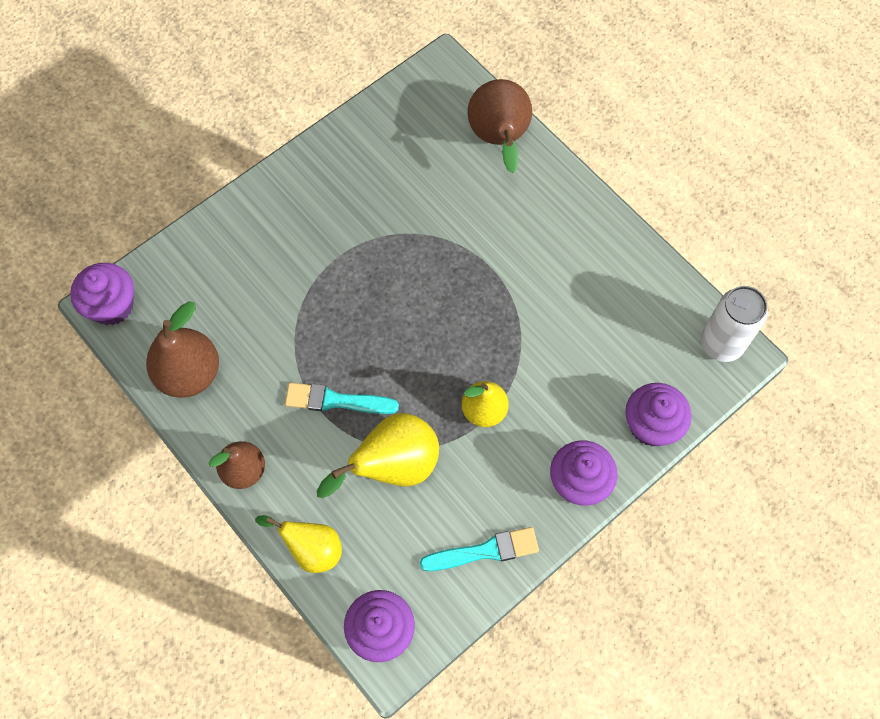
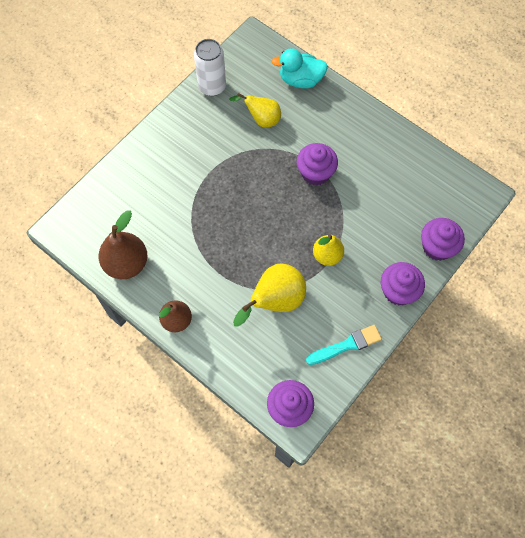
camera: 10 degrees left, 0 degrees up
purple cupcake [70,263,134,325] -> purple cupcake moved to [297,143,338,185]
yellow pear [255,515,342,573] -> yellow pear moved to [229,93,281,127]
turquoise brush [285,383,399,414] -> none
brown pear [467,79,532,173] -> turquoise duck [271,48,328,89]
white can [701,286,768,362] -> white can moved to [194,39,226,96]

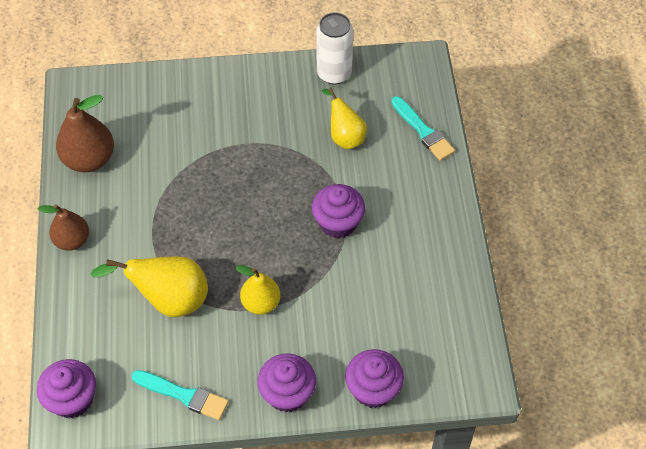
camera: 45 degrees right, 10 degrees down
turquoise duck [271,48,328,89] -> turquoise brush [391,96,455,161]

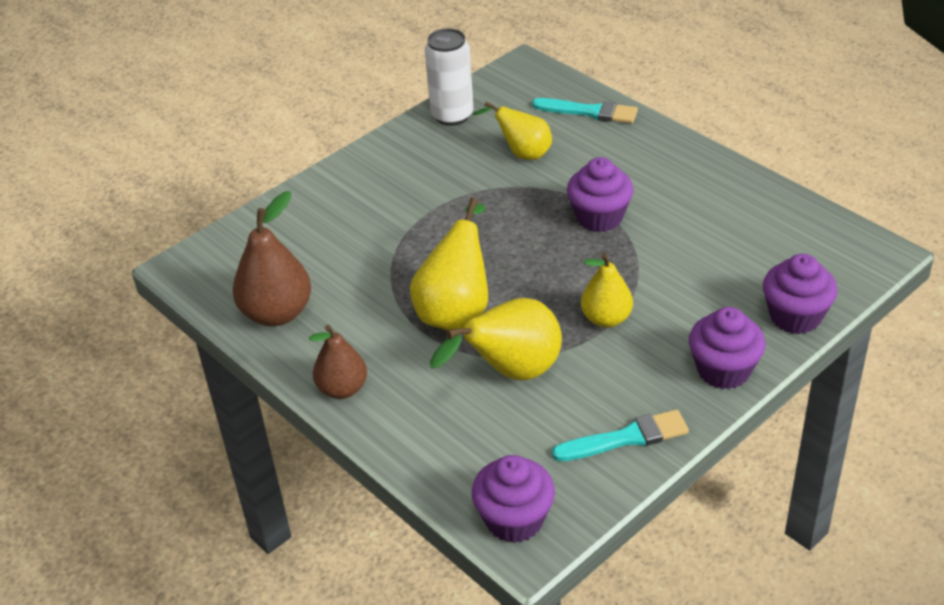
camera: 35 degrees left, 15 degrees down
none -> yellow pear [410,197,488,330]

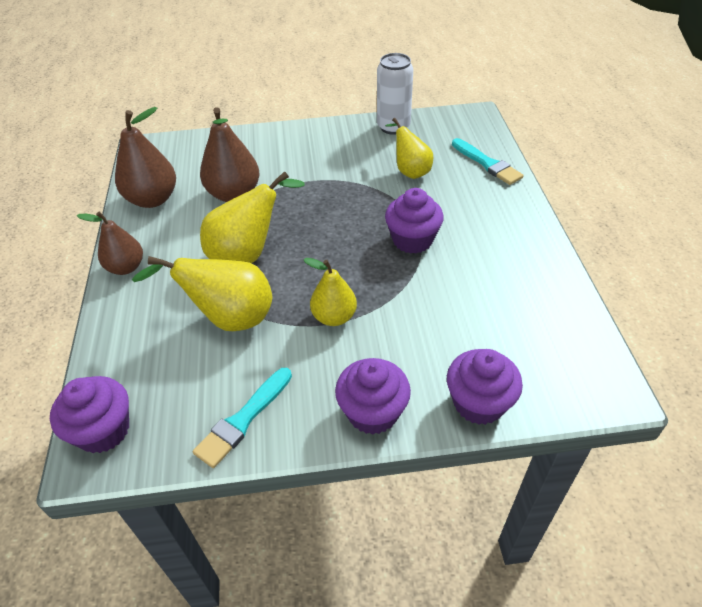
camera: 35 degrees right, 5 degrees up
turquoise brush [552,410,689,461] -> turquoise brush turned 105 degrees clockwise [193,368,292,468]
none -> brown pear [200,107,259,202]

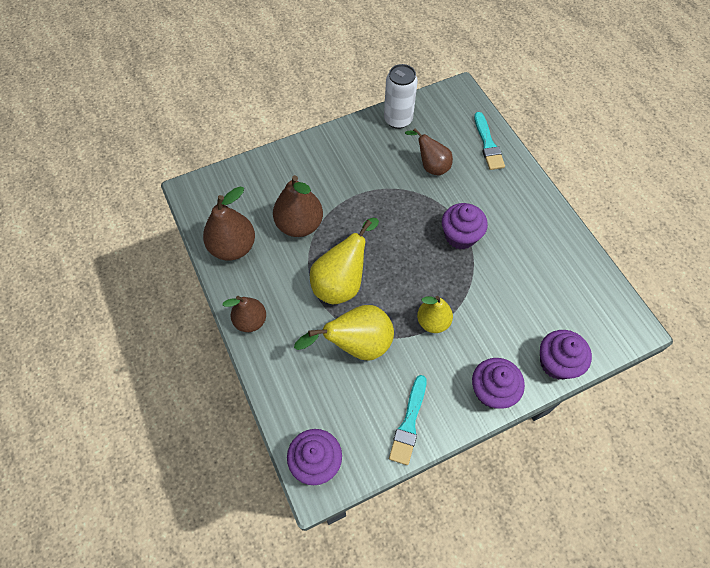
camera: 20 degrees left, 15 degrees up
yellow pear [385,118,433,179] -> brown pear [405,128,453,175]
turquoise brush [452,138,524,185] -> turquoise brush turned 45 degrees clockwise [474,112,505,170]

